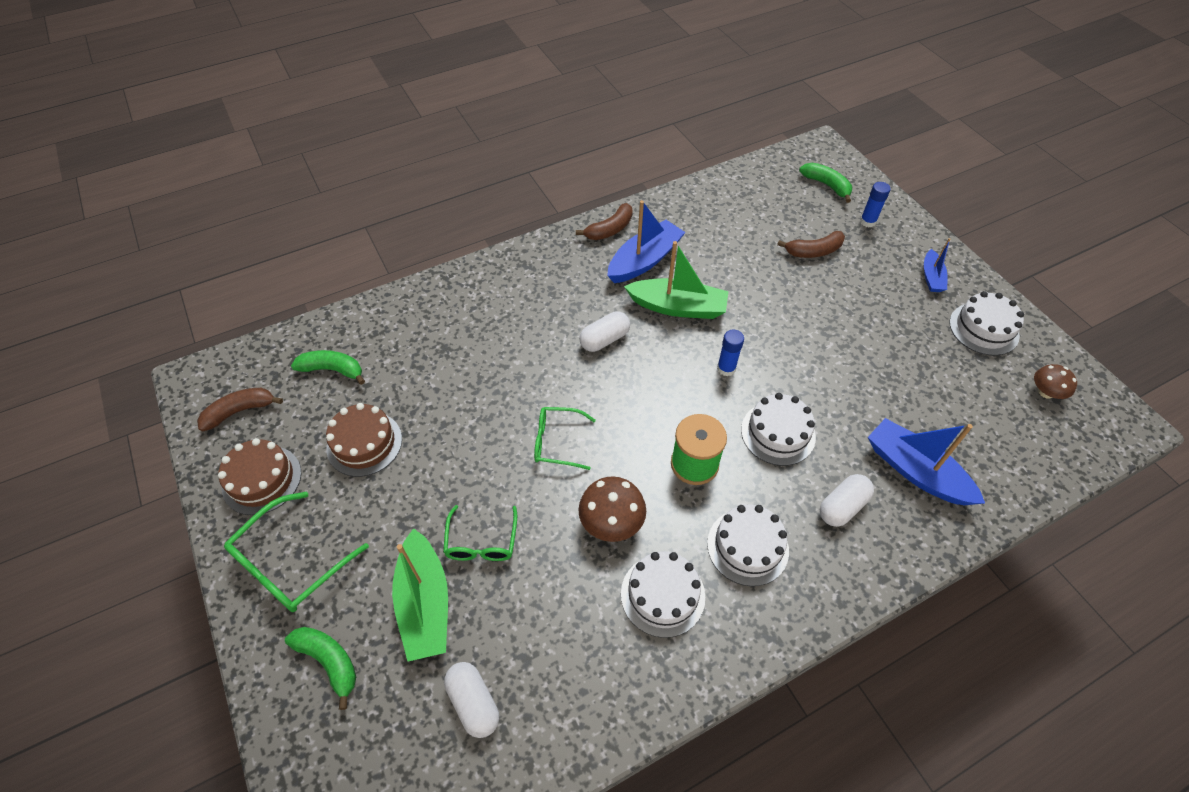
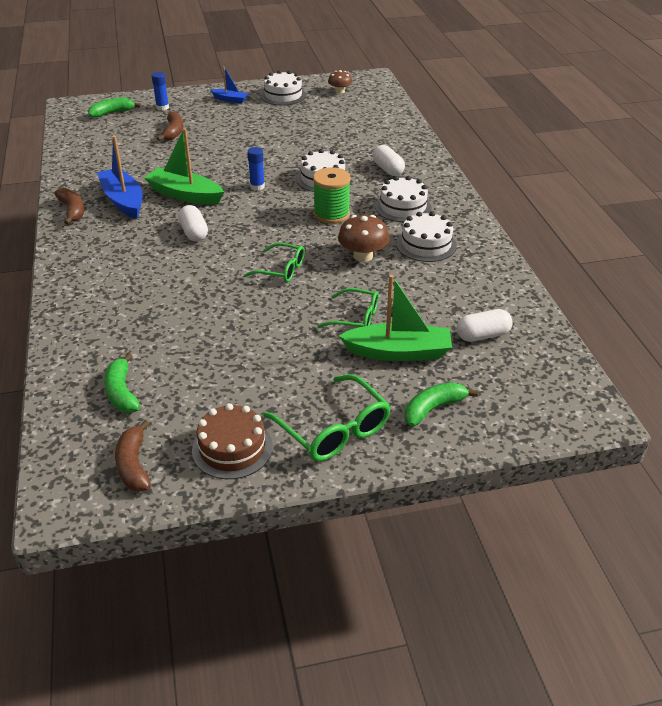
camera: 75 degrees left, 15 degrees down
green banana [291,350,365,385] -> green banana turned 45 degrees counterclockwise [104,353,140,413]
brown cake [326,403,402,477] -> none
green glasses [534,407,596,470] -> green glasses turned 90 degrees counterclockwise [244,243,305,282]
green boat [624,241,729,319] -> green boat turned 90 degrees counterclockwise [144,128,224,204]
blue boat [868,418,985,505] -> none

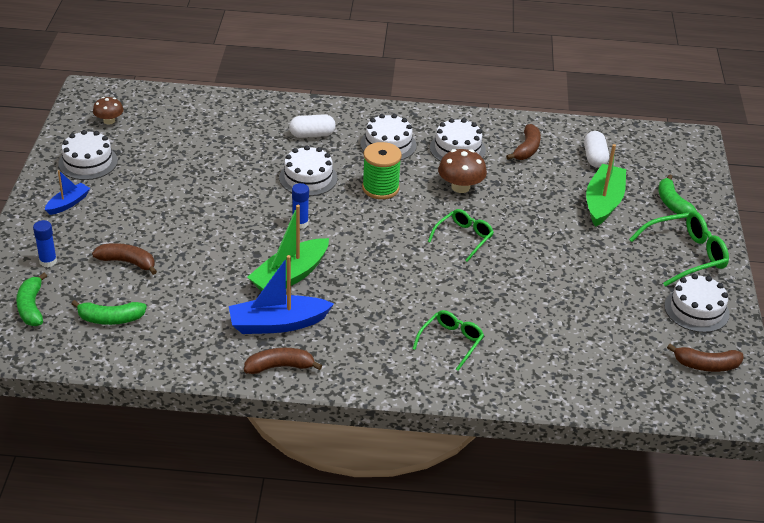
camera: 75 degrees left, 0 degrees up
green banana [104,353,140,413] -> green banana moved to [71,300,147,325]
white capsule [178,205,208,241] -> none
brown cake [192,403,273,479] -> white cake [664,274,730,333]
green glasses [317,288,379,328] -> green glasses moved to [413,310,484,371]
none -> brown banana [506,124,541,160]

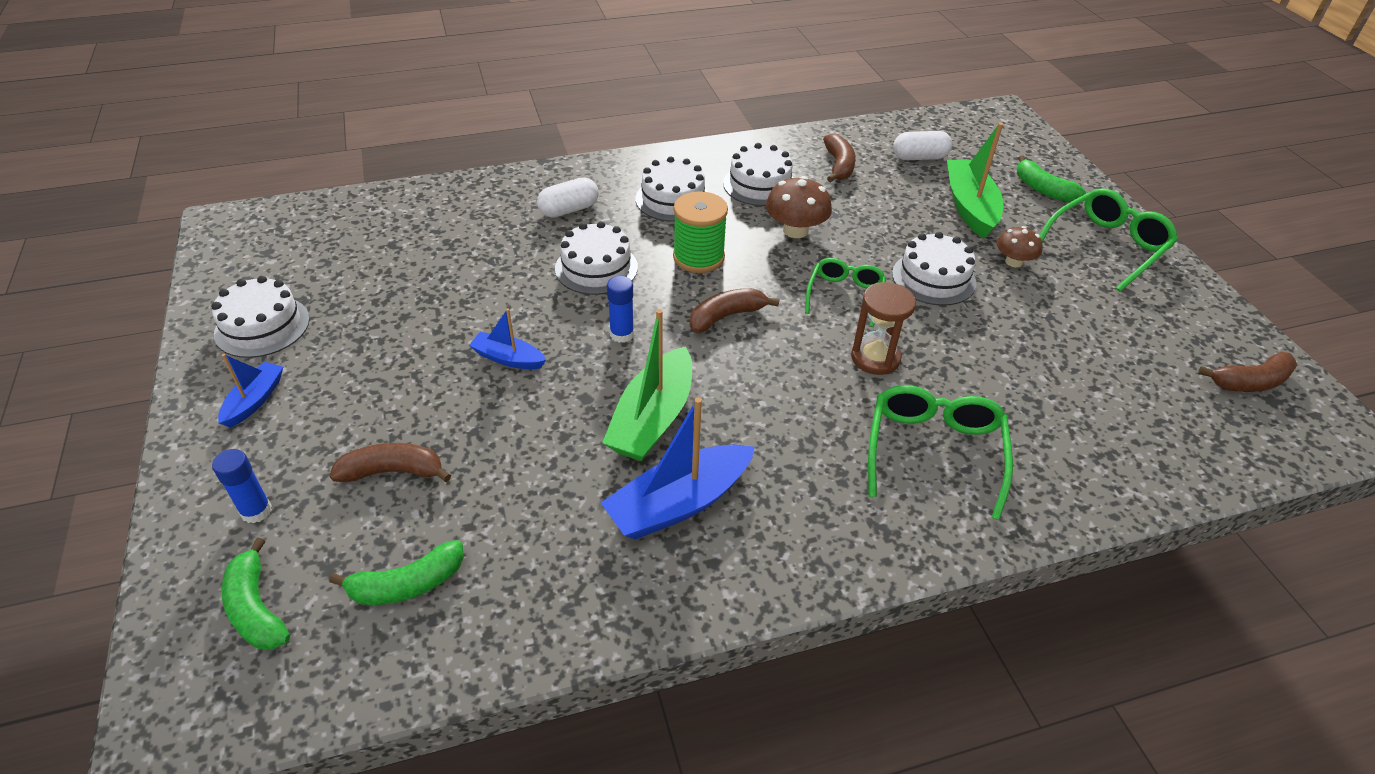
camera: 20 degrees left, 5 degrees up
brown mushroom [93,97,124,124] -> brown mushroom moved to [997,226,1043,267]
brown banana [244,348,322,374] -> brown banana moved to [690,288,779,333]
green glasses [413,310,484,371] -> green glasses [868,385,1013,520], size x1.53
white capsule [584,131,609,168] -> white capsule turned 75 degrees counterclockwise [893,131,952,160]
white cake [664,274,730,333] -> white cake moved to [892,232,976,306]
none -> blue boat [469,308,546,369]
none -> brown hourglass [851,282,916,375]

